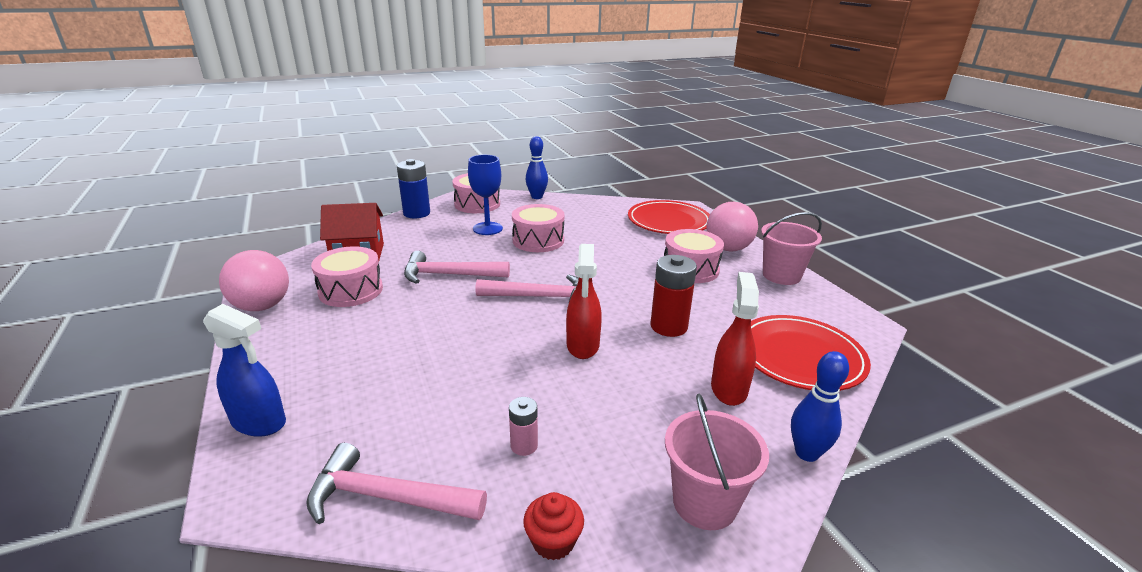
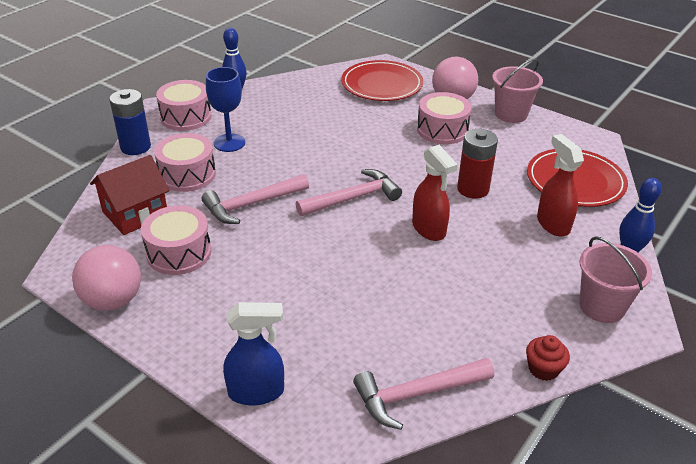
camera: 30 degrees left, 10 degrees up
pink battery [509,397,538,456] -> none
pink drum [512,204,565,252] -> pink drum moved to [154,133,216,192]

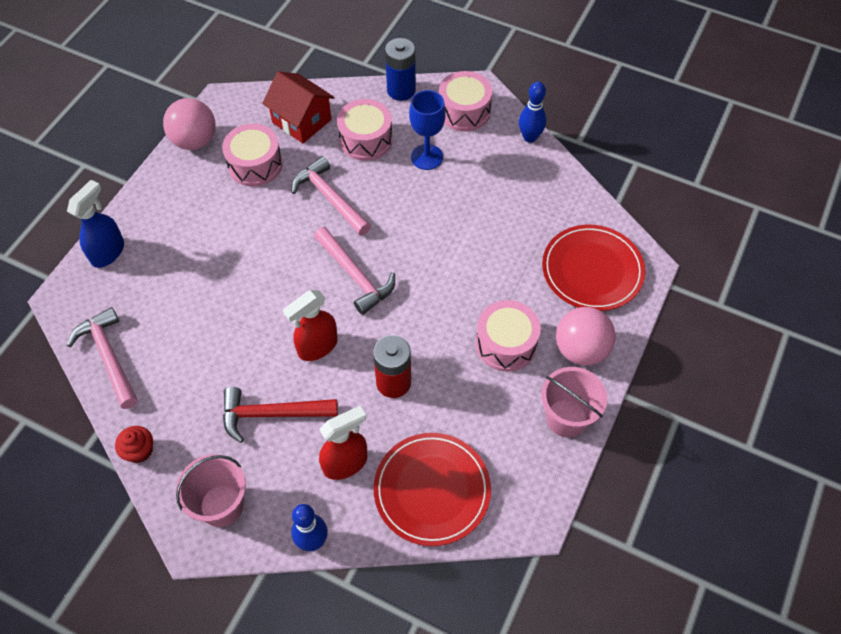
camera: 80 degrees right, 20 degrees up
blue spray bottle [223,302,284,405] -> blue spray bottle turned 135 degrees counterclockwise [67,180,124,268]
none -> red hammer [223,387,338,443]

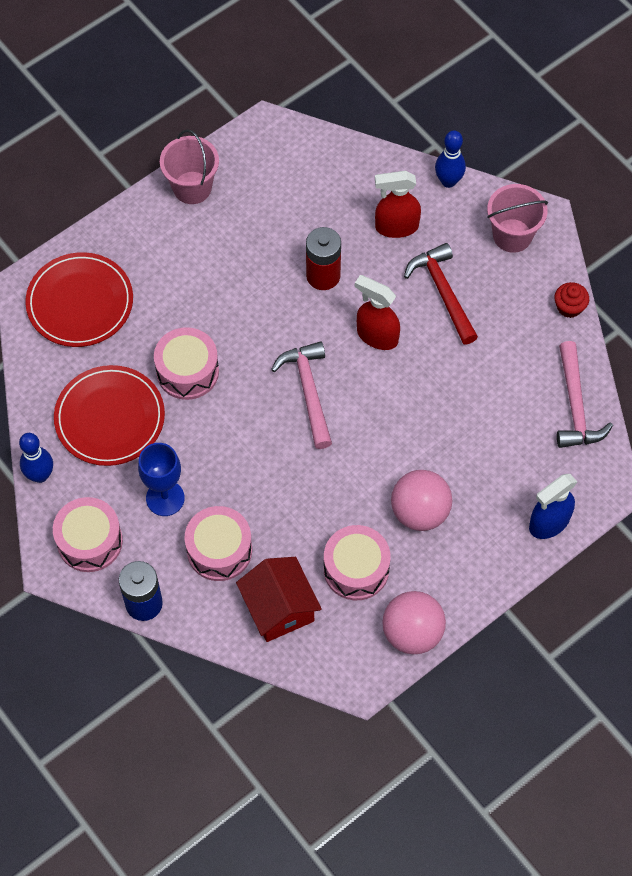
camera: 155 degrees left, 5 degrees up
red hammer [223,387,338,443] -> red hammer turned 135 degrees counterclockwise [404,243,478,344]
red spray bottle [283,290,338,361] -> red spray bottle turned 135 degrees counterclockwise [355,275,400,350]
pink hammer [291,156,371,236] -> none
red plate [374,433,491,546] -> red plate moved to [54,365,165,466]
pink drum [476,300,541,372] -> pink drum moved to [154,327,219,400]
pink ball [556,307,616,366] -> pink ball moved to [391,470,452,531]

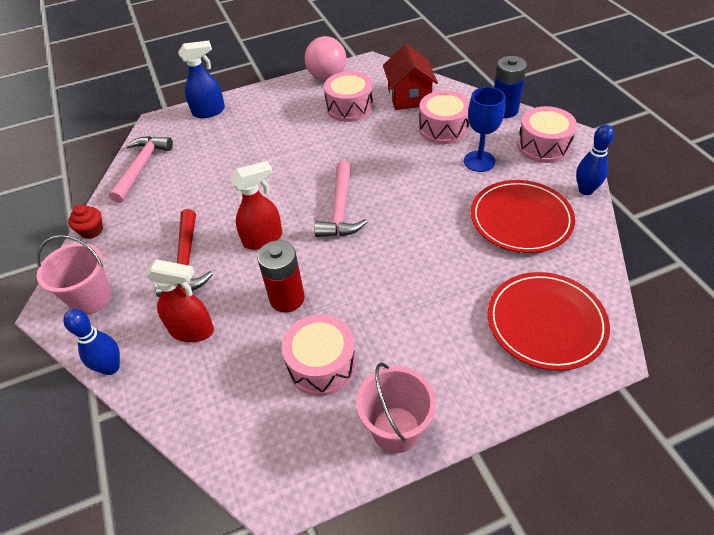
camera: 160 degrees left, 15 degrees down
pink drum [154,327,219,400] -> pink drum moved to [282,314,356,396]
red spray bottle [355,275,400,350] -> red spray bottle turned 75 degrees counterclockwise [230,161,282,250]
pink ball [391,470,452,531] -> none

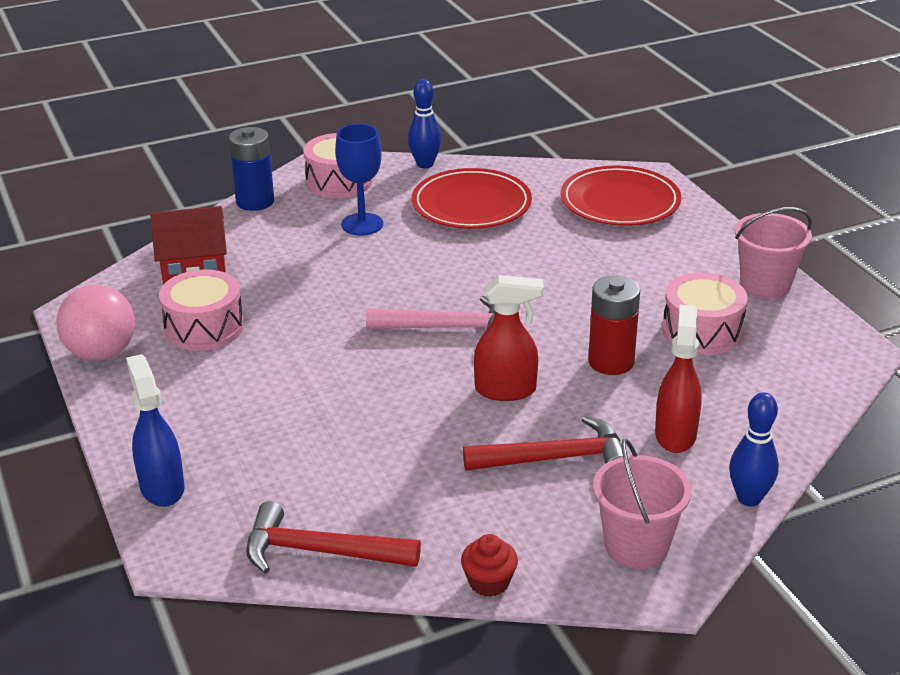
camera: 95 degrees left, 15 degrees down
pink hammer [109,136,173,203] -> red hammer [246,501,421,574]
red spray bottle [230,161,282,250] -> red spray bottle turned 120 degrees clockwise [474,275,544,401]
pink drum [419,91,470,144] -> none

